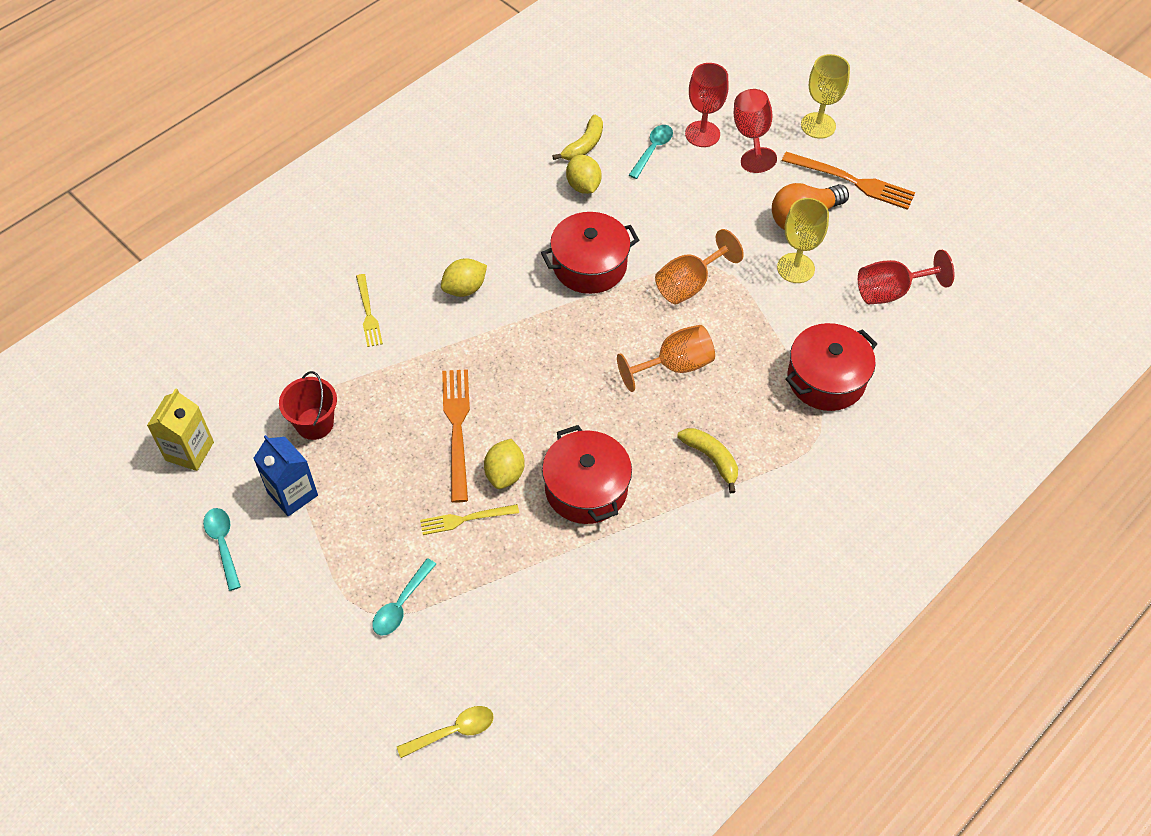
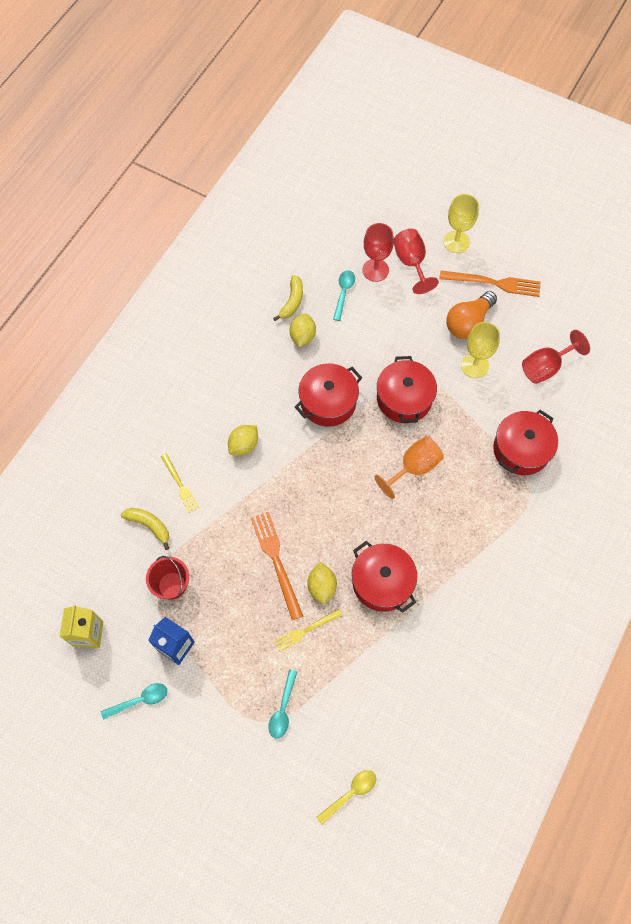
camera: 15 degrees left, 10 degrees up
turquoise spoon [203,508,241,591] -> turquoise spoon turned 105 degrees clockwise [101,683,168,720]
yellow lemon [566,155,601,194] -> yellow lemon turned 45 degrees clockwise [290,314,316,347]
orange goblet [655,229,744,304] -> red pot [377,356,437,423]
yellow banana [677,428,738,493] -> yellow banana moved to [121,508,169,550]

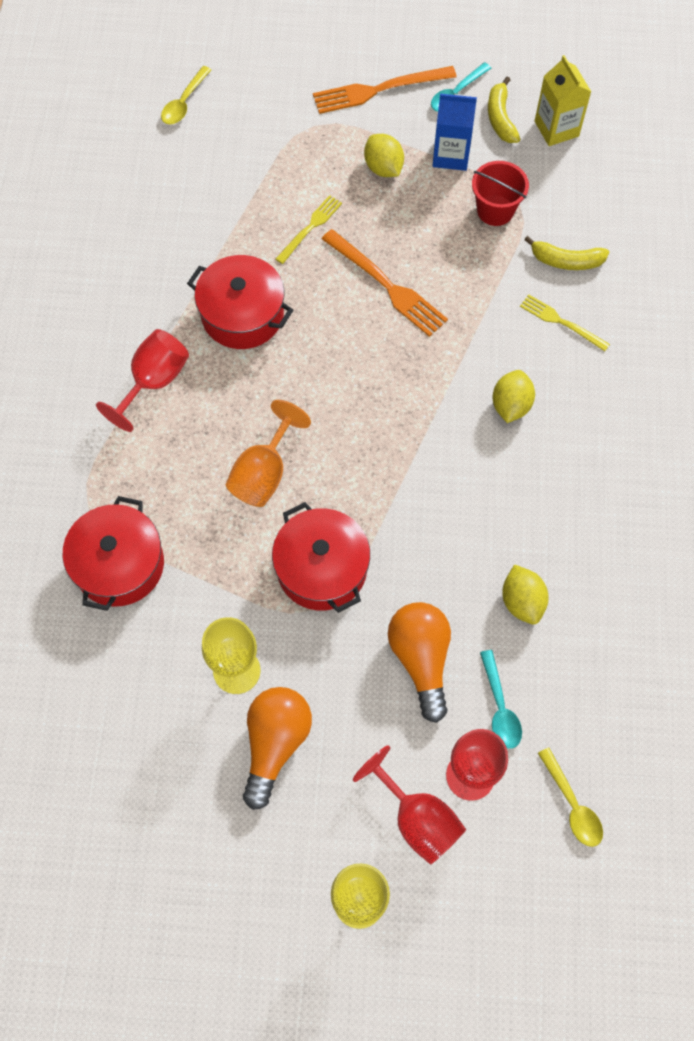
camera: 155 degrees right, 0 degrees up
turquoise spoon [268,669,297,739] -> none
yellow banana [273,275,303,321] -> yellow banana moved to [488,77,520,143]
red pot [295,363,362,427] -> none
yellow lemon [307,562,337,604] -> yellow lemon moved to [364,134,404,177]
orange fork [439,270,541,297] -> orange fork moved to [313,66,457,114]
red goblet [522,330,590,384] -> red goblet moved to [96,329,189,432]
none -> orange light bulb [388,602,451,723]
none -> yellow spoon [538,747,603,847]

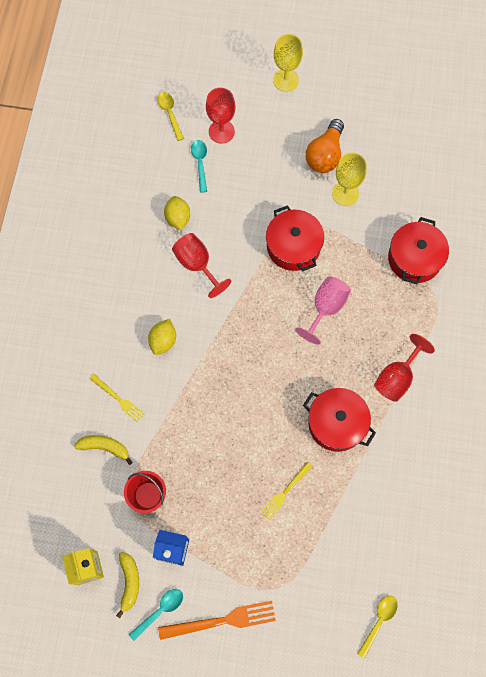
camera: 175 degrees left, 5 degrees up
orange goblet [226,400,311,507] -> pink goblet [295,276,351,345]
orange fork [322,229,448,337] -> none
red goblet [353,745,466,865] -> red goblet moved to [172,233,231,298]
yellow lemon [364,134,404,177] -> none
orange light bulb [388,602,451,723] -> none

